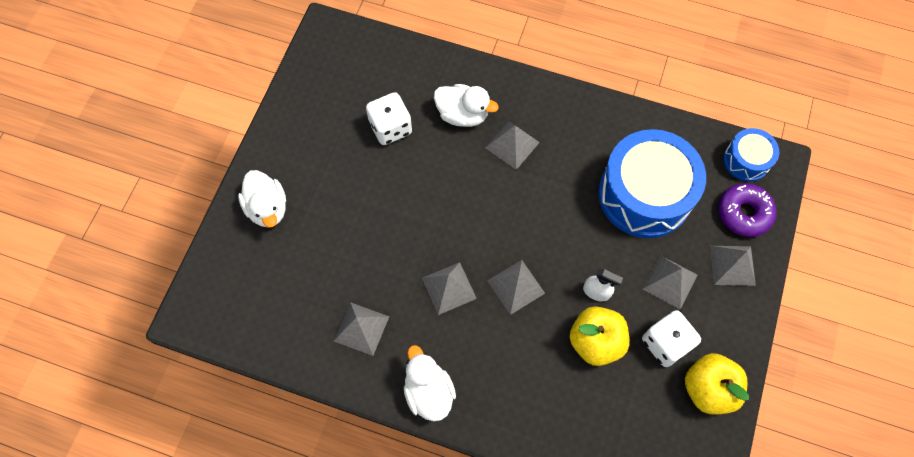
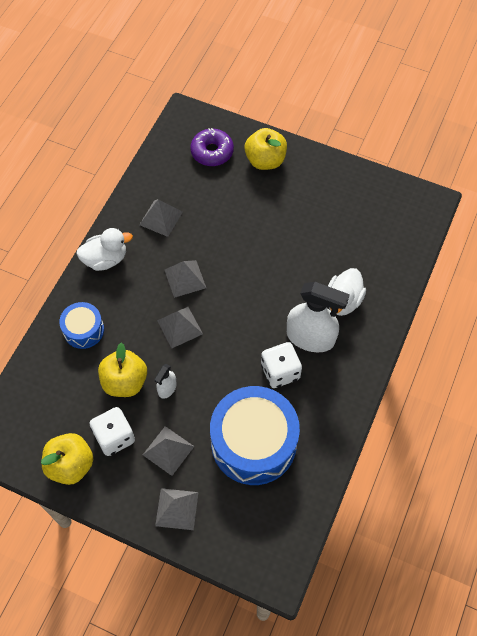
camera: 95 degrees right, 5 degrees down
white duck [238,170,286,228] -> yellow apple [245,128,287,170]
white dice [366,92,412,145] -> white dice moved to [261,342,302,388]
grey pyramid [485,121,540,170] -> white spray bottle [287,282,350,352]
purple donut [718,183,776,237] -> purple donut moved to [190,128,234,166]
blue drum [723,128,779,182] -> blue drum moved to [59,302,104,349]

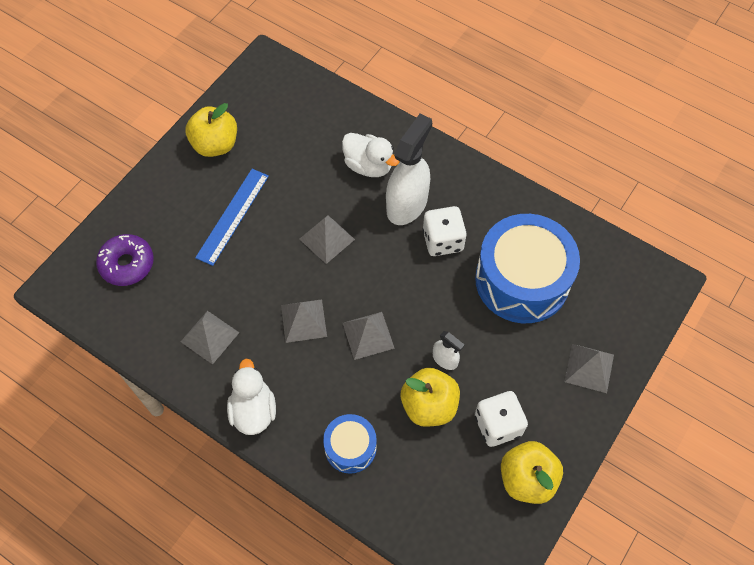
camera: 80 degrees left, 0 degrees up
grey pyramid [143,426,195,476] -> grey pyramid moved to [299,215,355,264]
yellow apple [245,128,287,170] -> yellow apple moved to [185,103,237,157]
none -> blue ruler [195,169,269,266]

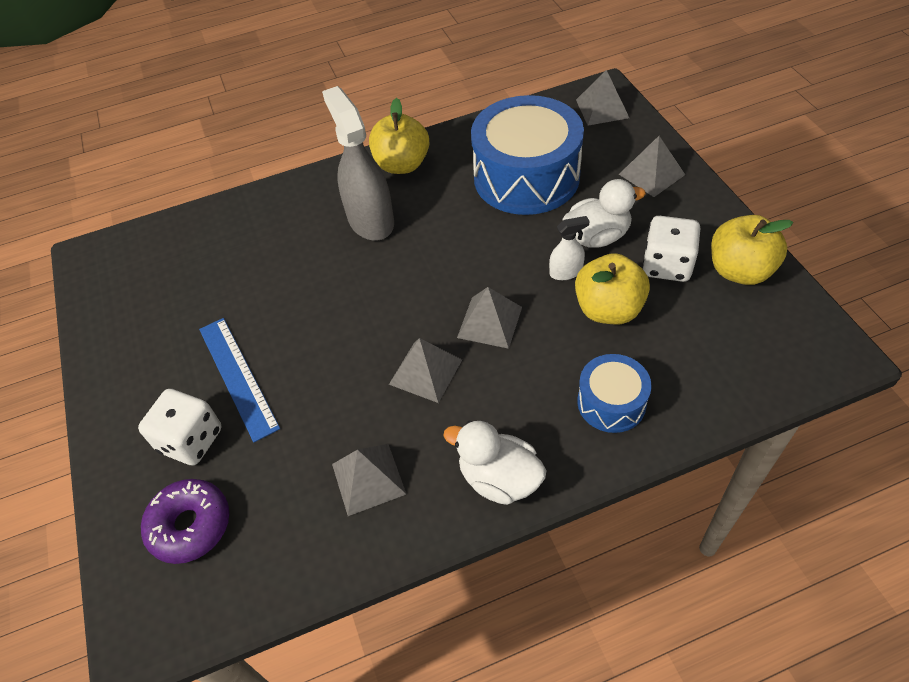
camera: 50 degrees left, 10 degrees down
yellow apple [185,103,237,157] -> yellow apple moved to [369,98,429,174]
grey pyramid [299,215,355,264] -> grey pyramid moved to [576,70,629,126]
white duck [342,133,400,177] -> white duck moved to [562,179,646,248]
white spray bottle [386,114,432,225] -> grey spray bottle [322,86,394,241]
white dice [422,206,467,256] -> white dice moved to [138,389,222,466]

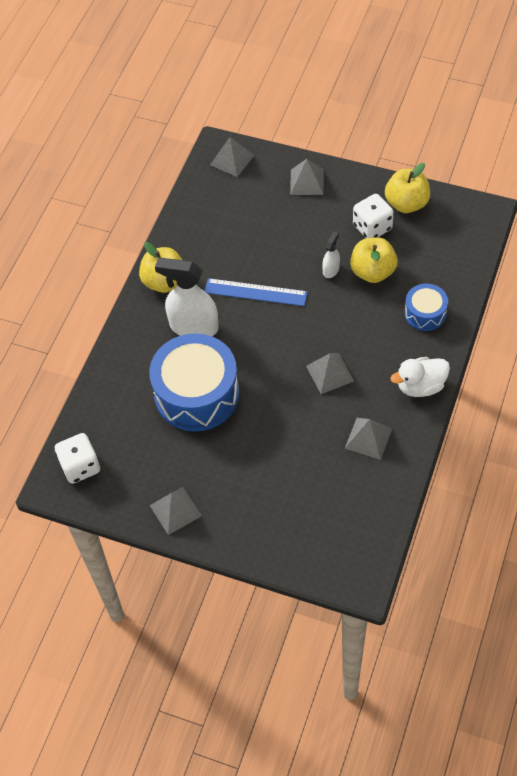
camera: 50 degrees left, 5 degrees up
white dice [138,389,222,466] -> white dice moved to [55,433,100,484]
purple donut [141,479,229,564] -> none
blue ruler [199,318,280,442] -> blue ruler moved to [205,278,308,306]
grey spray bottle [322,86,394,241] -> white spray bottle [155,258,219,336]
grey pyramid [457,287,522,349] -> grey pyramid moved to [150,487,202,535]
blue drum [471,95,584,215] -> blue drum moved to [149,333,239,432]
white duck [562,179,646,248] -> none

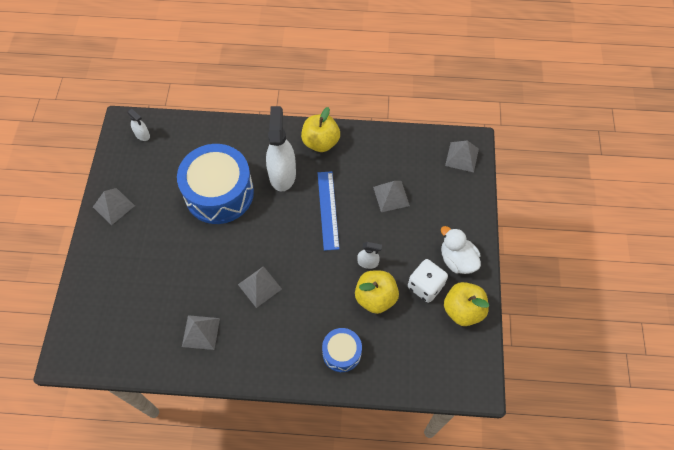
camera: 70 degrees right, 5 degrees up
white dice [55,433,100,484] -> white spray bottle [127,109,150,141]
grey pyramid [290,159,324,195] -> grey pyramid moved to [373,181,410,212]
white duck [391,357,450,397] -> white duck moved to [441,226,481,274]

